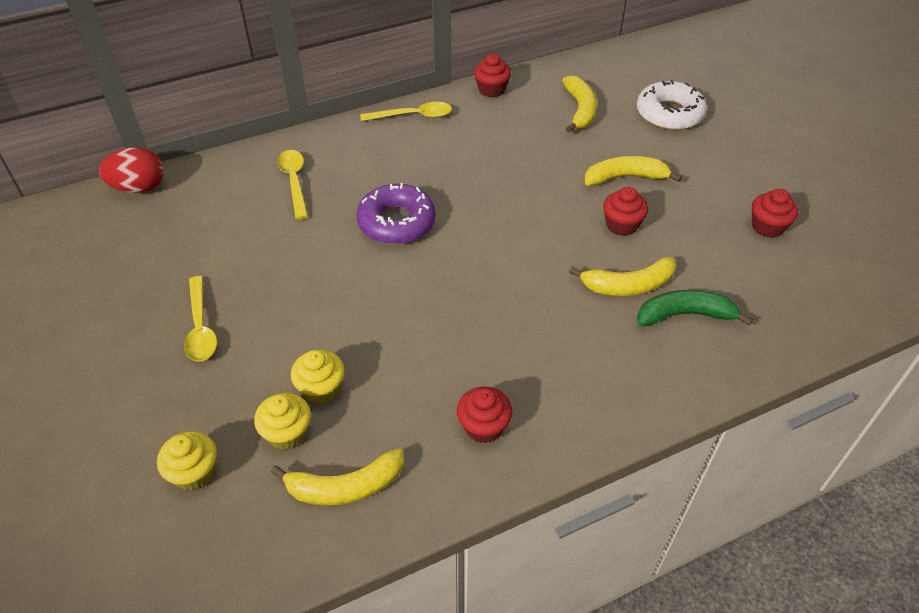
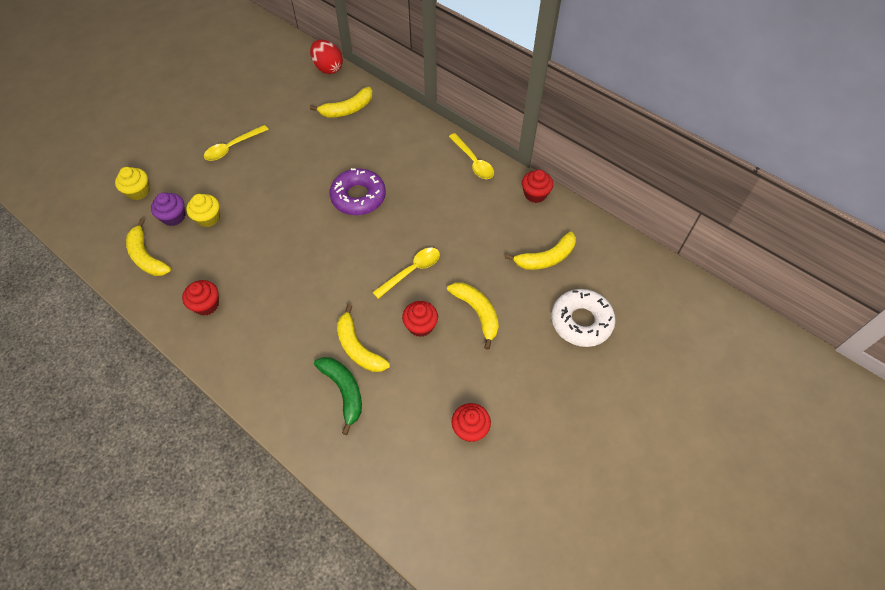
camera: 65 degrees right, 10 degrees up
yellow cupcake [254,393,311,450] -> purple cupcake [151,193,185,226]
yellow spoon [277,150,308,219] -> yellow spoon moved to [372,248,440,299]
none -> yellow banana [310,87,373,117]

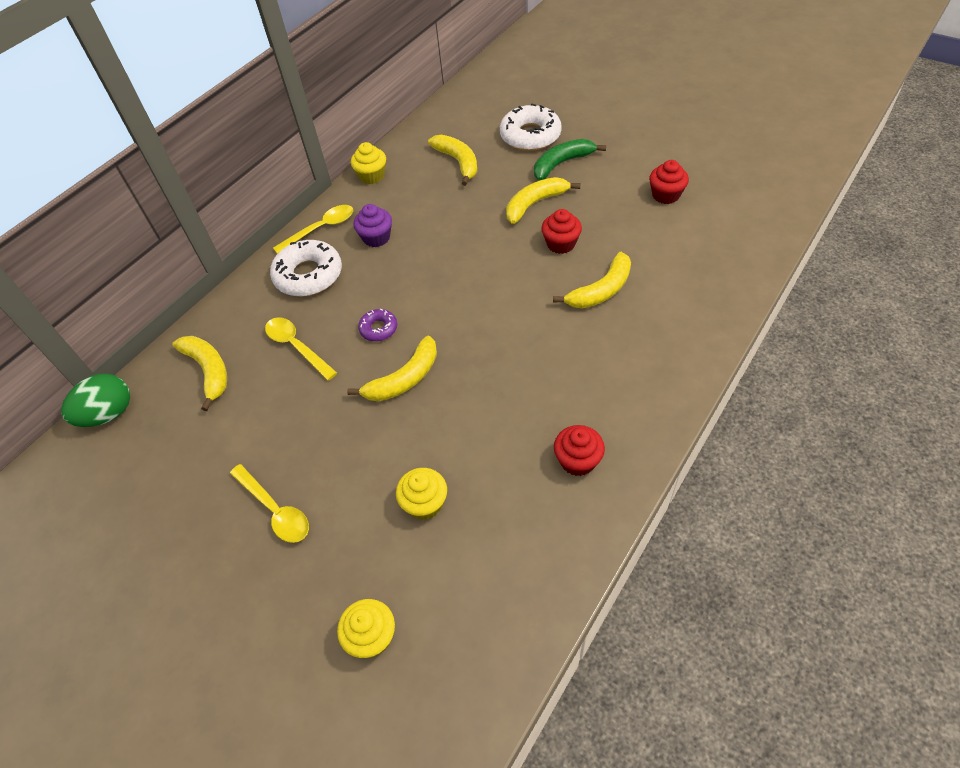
camera: 90 degrees left, 5 degrees down
yellow banana [126,219,171,276] -> yellow banana moved to [347,336,437,401]
purple cupcake [151,193,185,226] -> purple cupcake moved to [353,204,392,247]
red egg [310,40,343,74] -> green egg [61,374,130,427]
green banana [314,357,362,435] -> green banana moved to [534,139,606,181]
purple donut [330,168,386,215] -> purple donut [358,309,397,341], size x0.52
yellow spoon [372,248,440,299] -> yellow spoon moved to [265,317,337,381]
red cupcake [522,170,553,203] -> yellow cupcake [351,142,386,184]
none -> white donut [270,240,342,296]

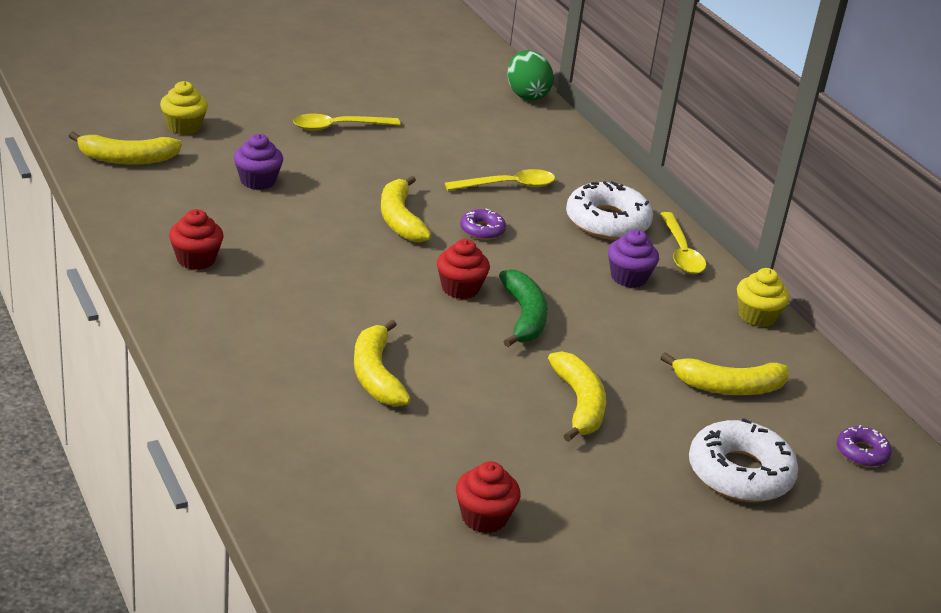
camera: 110 degrees right, 20 degrees down
yellow banana [172,336,227,411] -> yellow banana moved to [69,131,182,165]
yellow cupcake [396,468,447,520] -> purple cupcake [234,134,283,190]
green banana [534,139,606,181] -> green banana moved to [499,269,548,347]
red cupcake [541,209,582,254] -> red cupcake moved to [437,239,490,299]
none -> purple donut [837,425,892,467]

